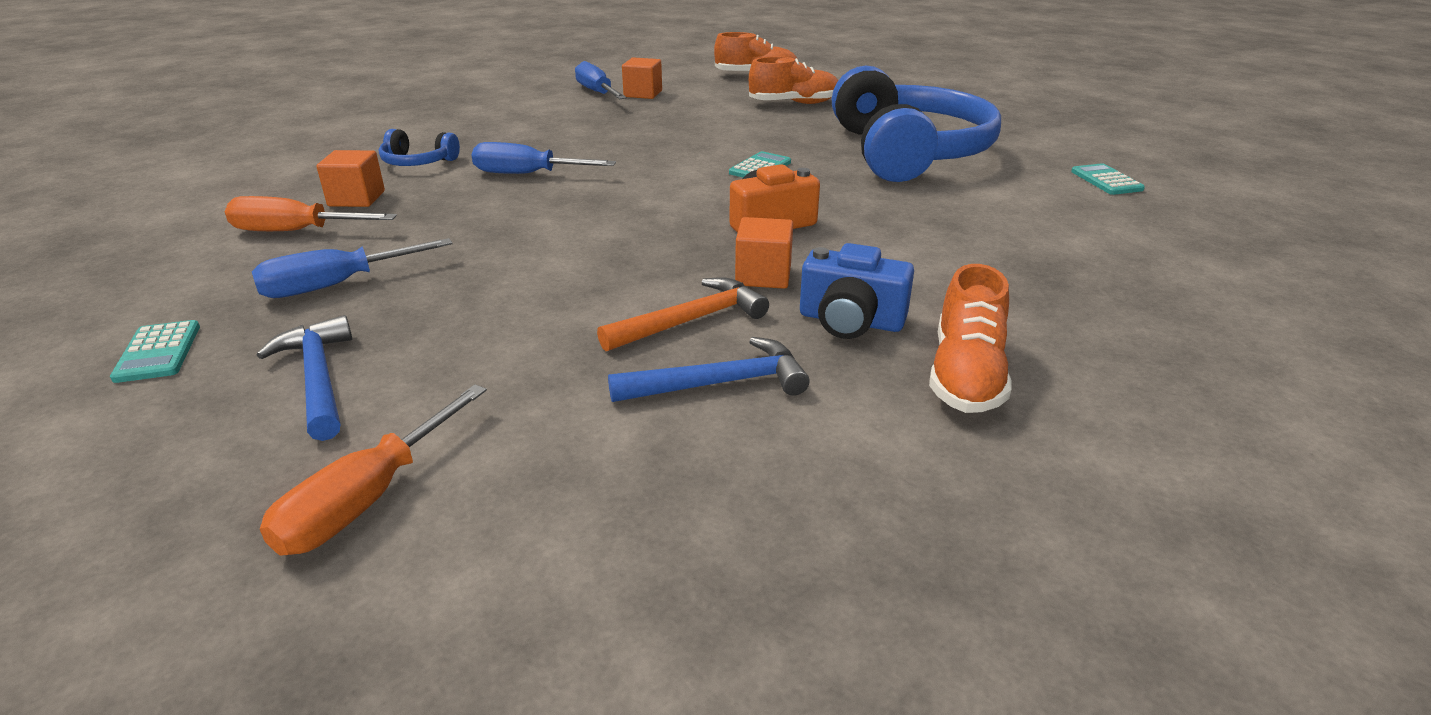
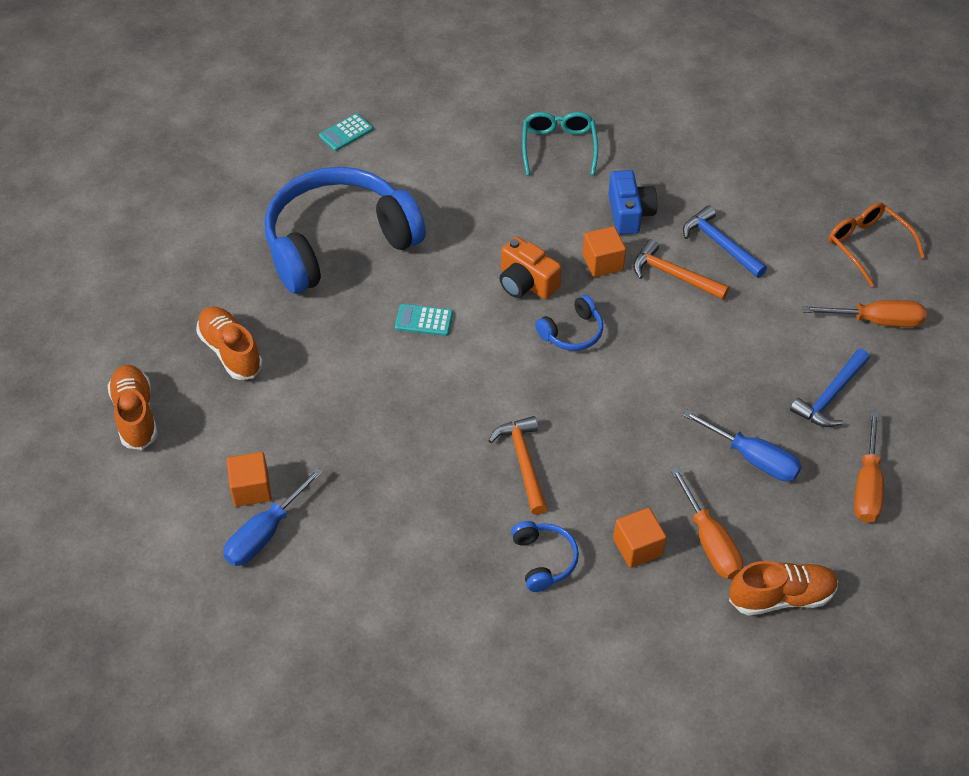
camera: 115 degrees left, 20 degrees up
turquoise calculator [110,320,200,383] -> orange screwdriver [854,411,884,523]
blue screwdriver [471,142,616,174] -> orange hammer [488,416,547,515]
orange shoe [929,264,1011,413] -> orange shoe moved to [729,561,838,616]
none -> turquoise glasses [522,112,598,175]
none -> blue headphones [535,295,603,351]
none -> orange glasses [829,202,925,287]

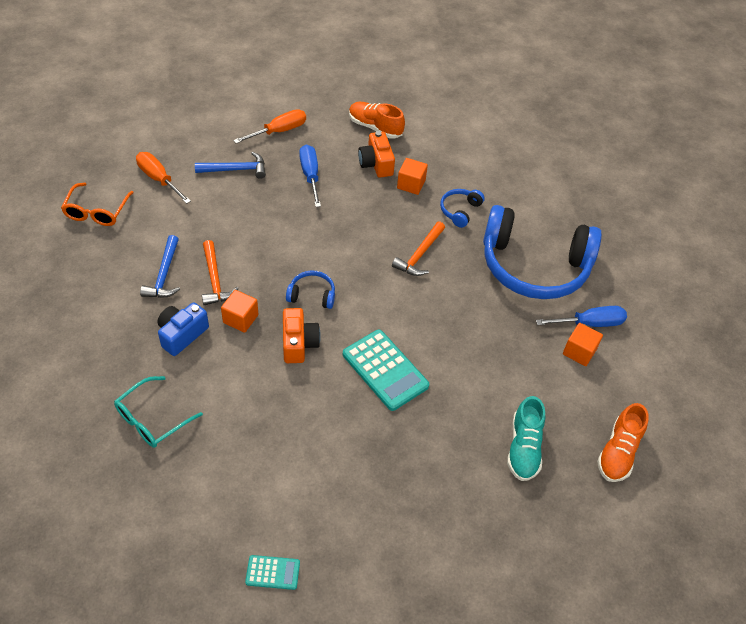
camera: 140 degrees left, 0 degrees up
orange shoe [196,307,263,380] -> turquoise shoe [507,396,545,481]
blue headphones [264,167,426,294] -> blue headphones moved to [483,205,602,299]
turquoise calculator [395,304,453,336] -> turquoise calculator [343,329,429,411], size x1.92
orange screwdriver [670,466,743,579] -> orange camera [358,131,395,178]

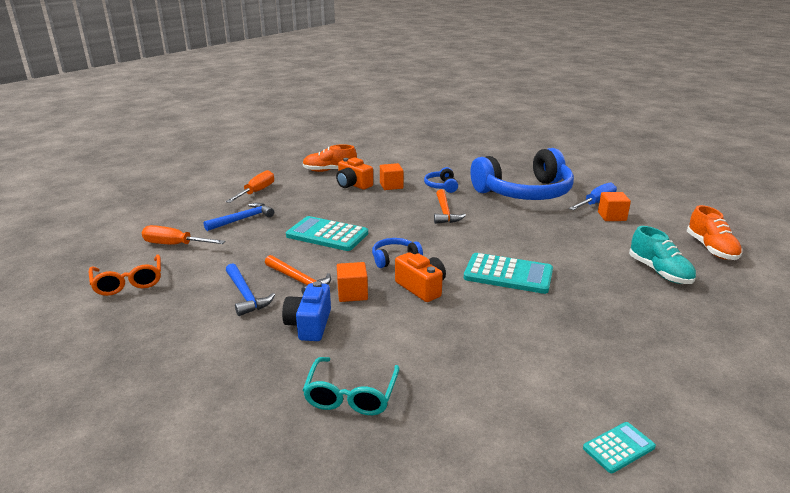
camera: 30 degrees left, 25 degrees down
blue screwdriver [299,144,321,207] -> none
none -> turquoise calculator [286,216,368,251]

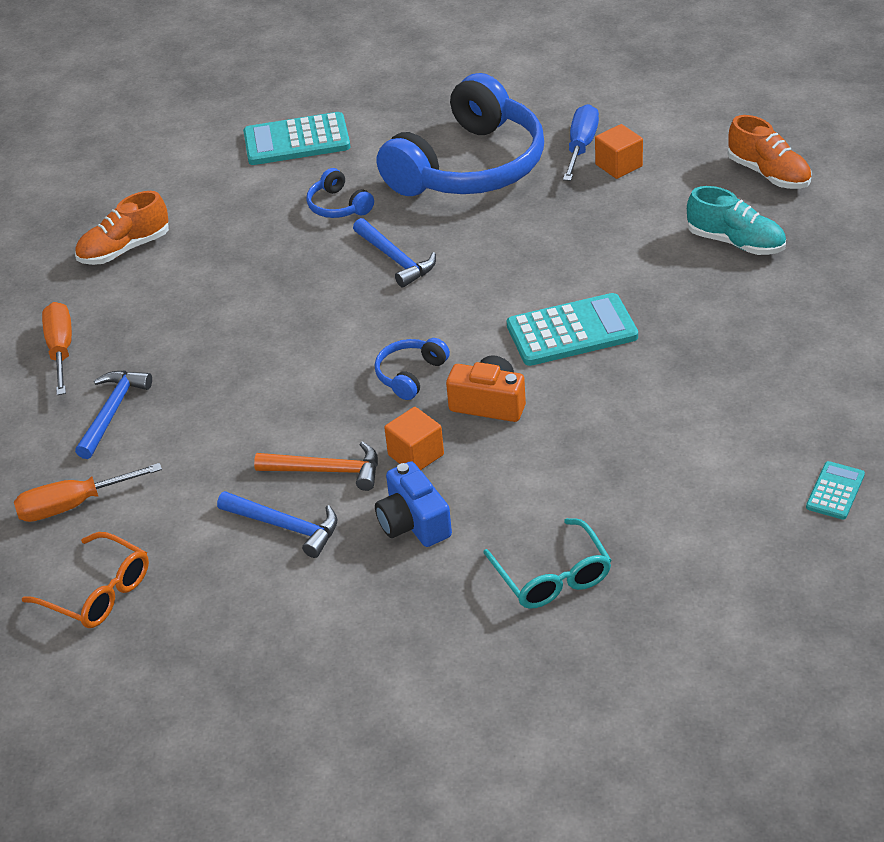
camera: 30 degrees left, 15 degrees up
turquoise calculator [286,216,368,251] -> turquoise calculator moved to [243,112,350,165]
orange camera [336,157,373,189] -> none
orange cube [380,163,404,190] -> none
orange hammer [434,189,466,224] -> blue hammer [353,218,436,288]

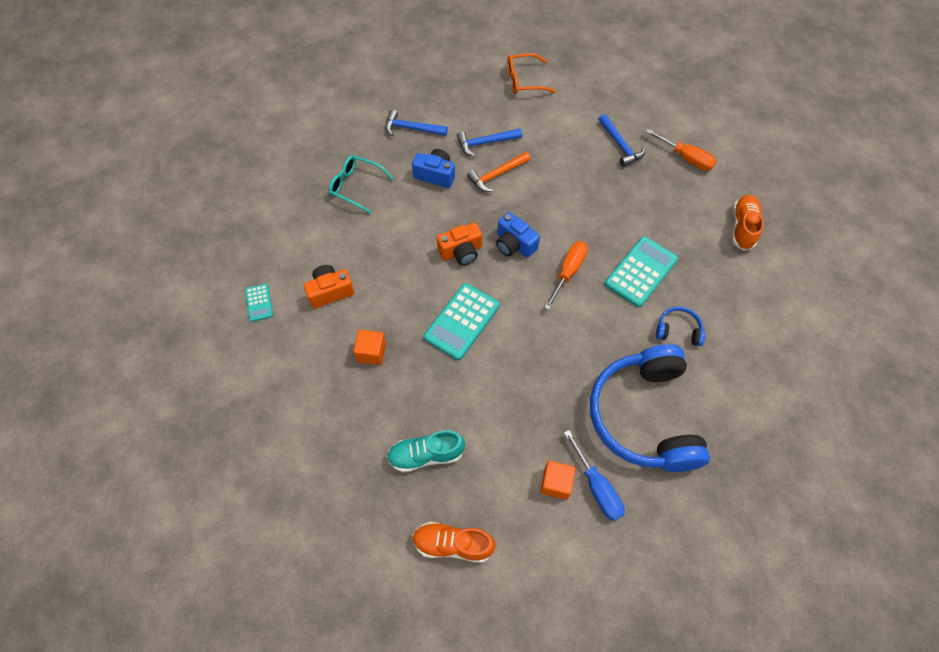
camera: 135 degrees right, 20 degrees up
orange screwdriver [14,463,162,522] -> orange screwdriver moved to [544,241,588,310]
turquoise calculator [243,112,350,165] -> turquoise calculator moved to [605,236,678,307]
blue hammer [353,218,436,288] -> blue hammer moved to [385,110,448,136]
blue headphones [375,338,450,400] -> blue camera [496,212,540,258]
orange cube [384,407,444,470] -> orange cube moved to [353,330,386,365]
none -> orange camera [304,265,354,308]

